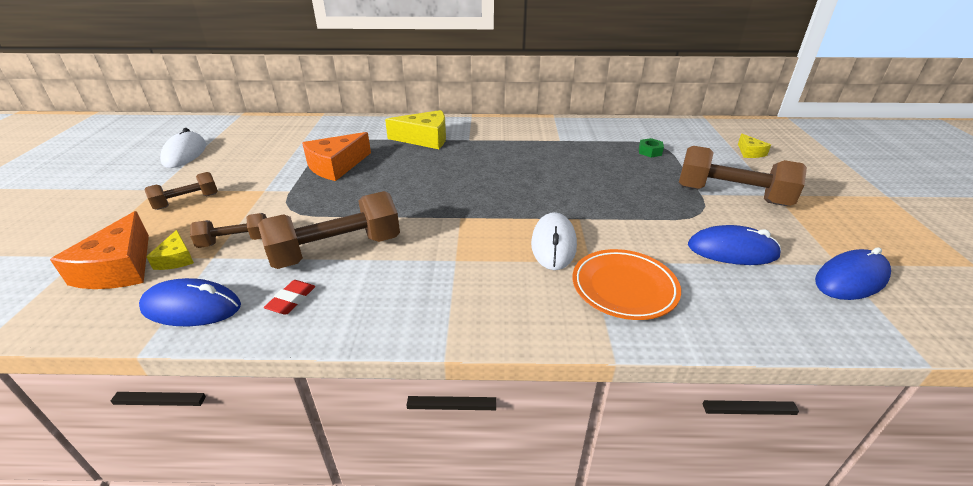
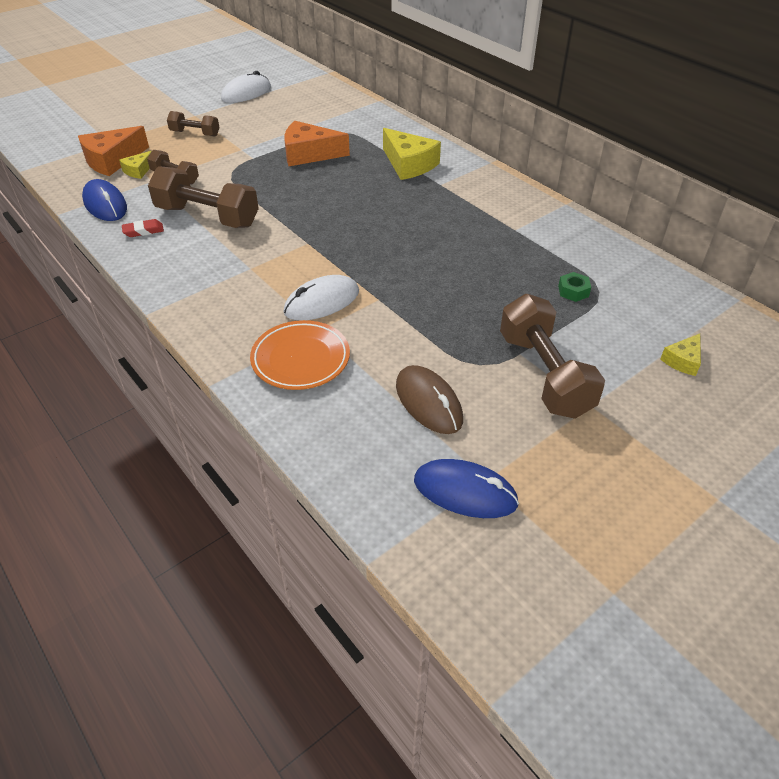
camera: 50 degrees right, 10 degrees up
blue mouse [688,225,781,265] -> brown mouse [396,365,463,434]

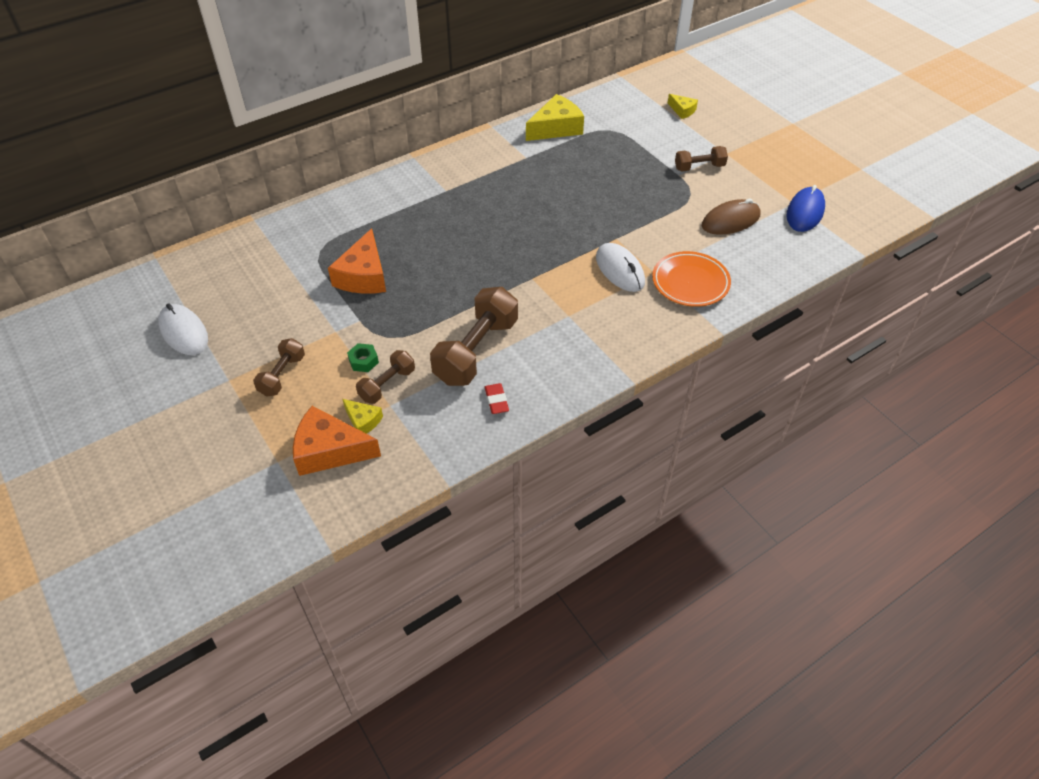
camera: 85 degrees left, 5 degrees up
orange cheese [78,126,149,176] -> orange cheese turned 135 degrees clockwise [293,406,381,476]
blue mouse [82,179,127,221] -> none
yellow cheese [383,128,441,180] -> yellow cheese moved to [526,94,584,141]
brown dumbbell [500,294,605,419] -> brown dumbbell [675,146,728,172], size x0.55
green nut [558,272,591,302] -> green nut moved to [347,343,379,372]

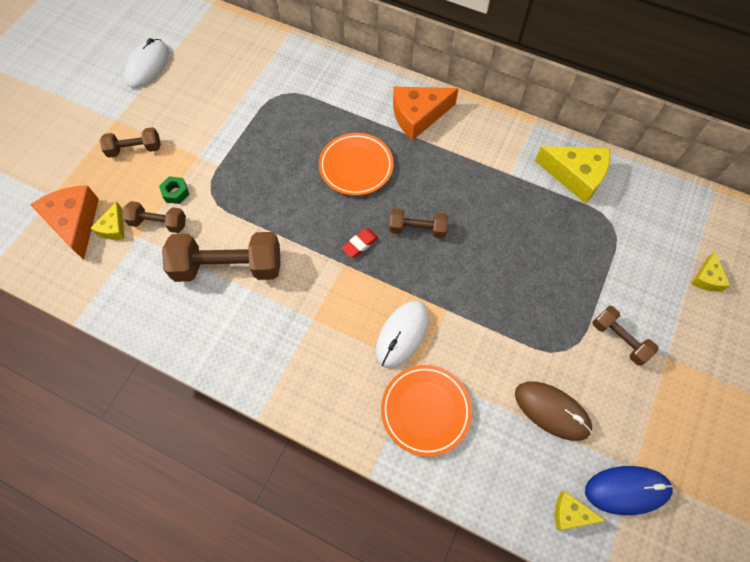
camera: 60 degrees right, 15 degrees up
orange cheese [328,228,386,294] -> orange cheese moved to [393,87,459,140]
red eraser [484,383,509,414] -> red eraser moved to [341,228,378,258]
none -> orange plate [319,133,394,196]
none -> brown dumbbell [389,208,448,238]
none -> yellow cheese [555,491,606,530]

